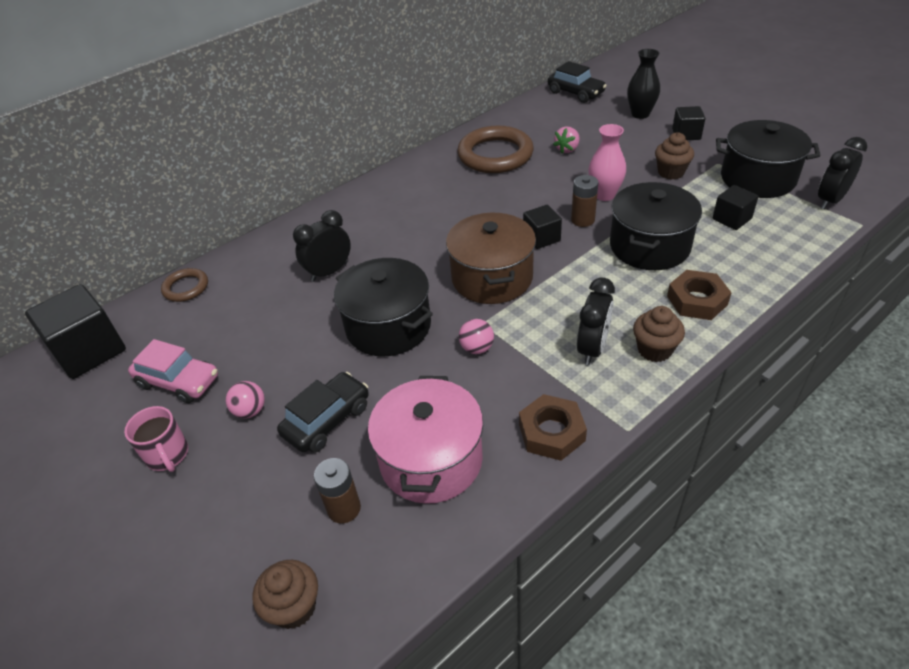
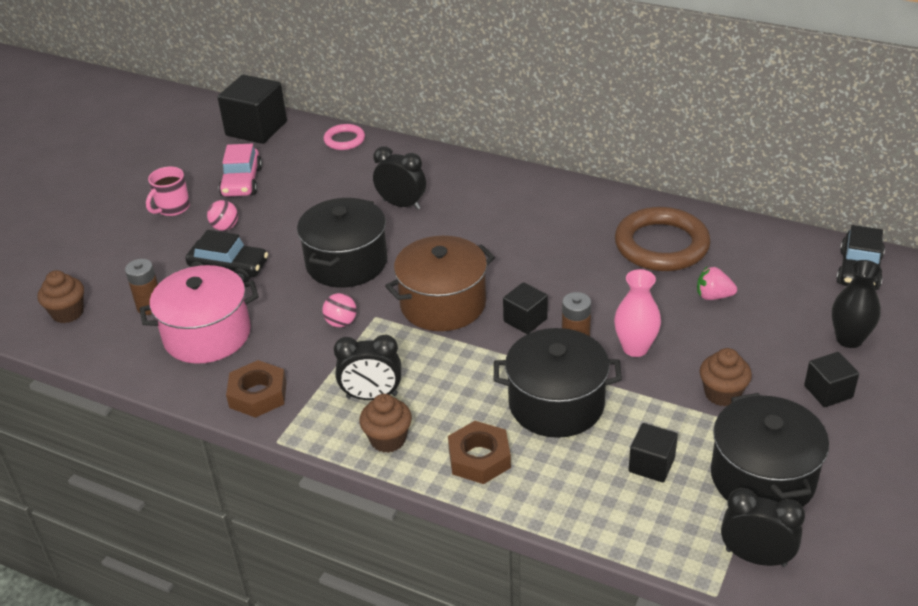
camera: 65 degrees right, 5 degrees down
brown ring [161,268,208,302] -> pink ring [323,124,365,150]

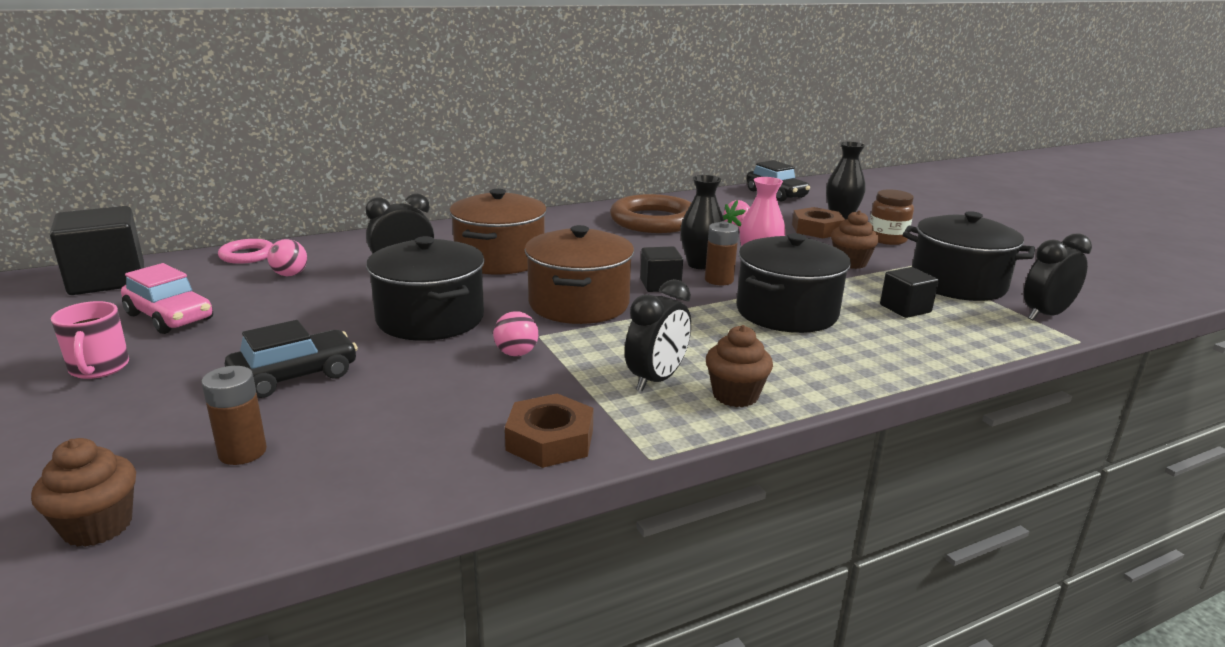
camera: 55 degrees left, 15 degrees down
pink pot [139,265,259,364] -> none
pink ball [207,200,238,231] -> pink ball moved to [267,239,307,276]
brown nut [448,421,511,484] -> brown nut moved to [792,207,845,238]
black cube [804,352,859,407] -> brown jar [870,190,914,245]
none -> brown pot [449,189,547,275]
none -> black vase [680,175,724,269]

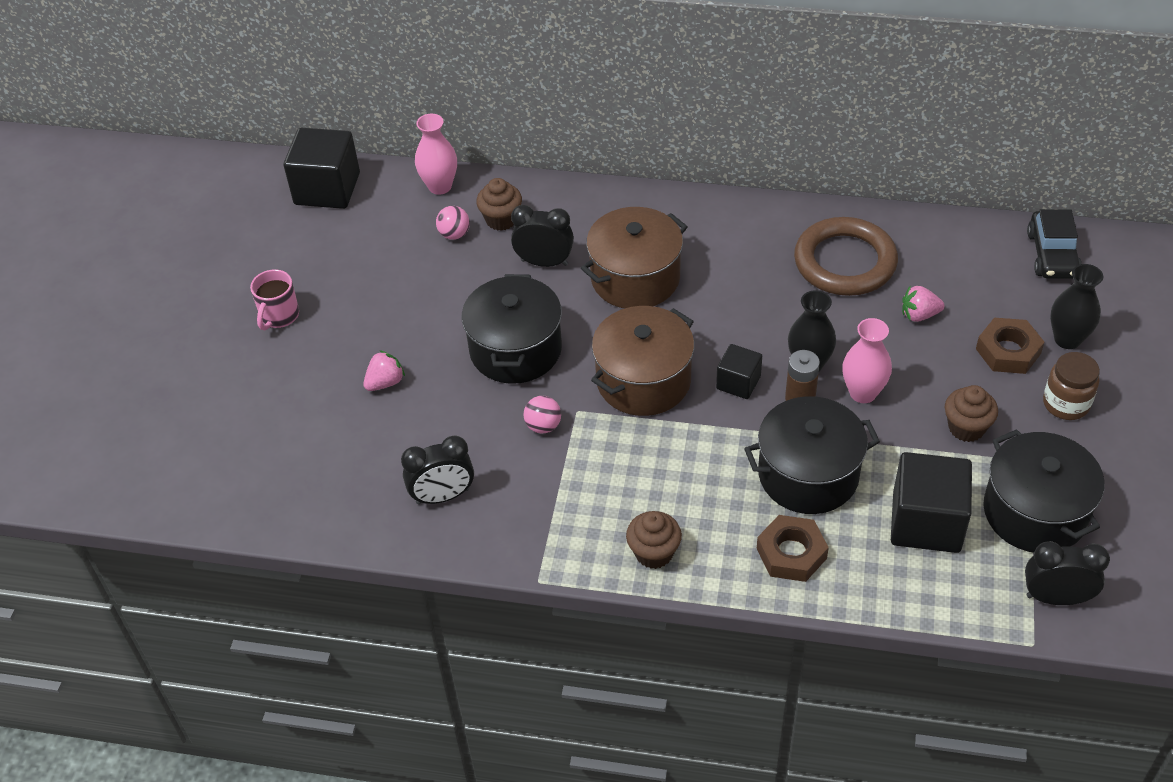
camera: 40 degrees right, 25 degrees up
brown cupcake [31,438,136,547] -> brown cupcake moved to [476,178,522,231]
pink car [121,263,213,334] -> none
brown battery [201,366,267,465] -> none
pink ring [218,239,273,264] -> pink vase [415,114,457,195]
black car [225,320,358,398] -> pink strawberry [363,350,405,391]
brown nut [505,394,593,468] -> brown nut moved to [757,515,829,582]
black clock [625,279,691,392] -> black clock moved to [401,435,474,504]
black cube [880,267,939,318] -> black cube [891,452,972,553], size x1.81

